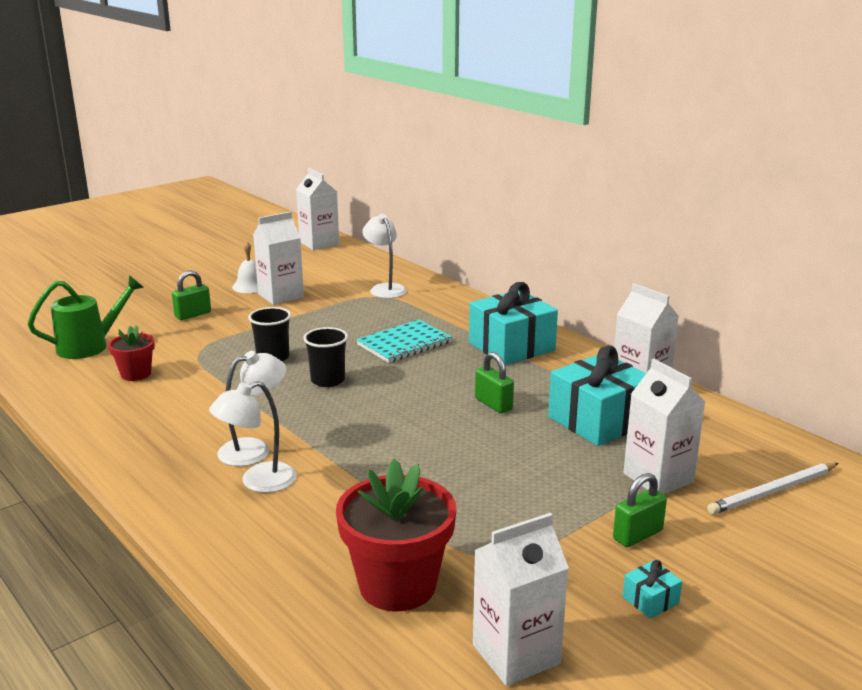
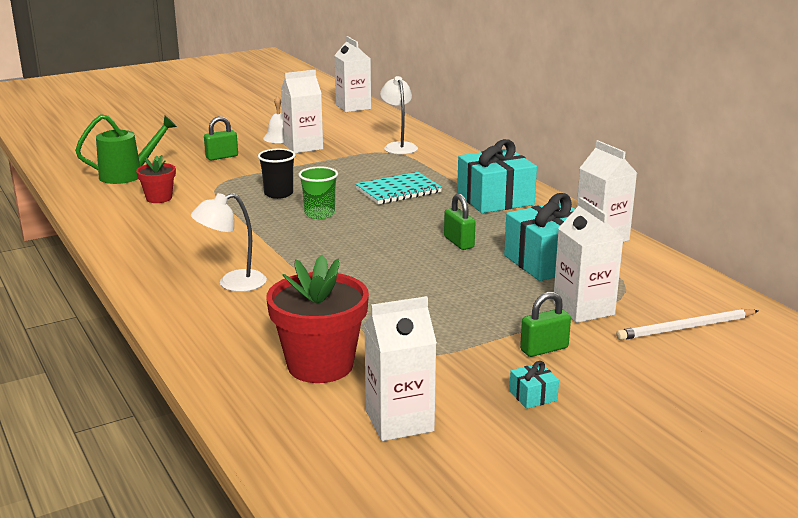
camera: 10 degrees right, 0 degrees up
white lamp [217,351,287,466] -> none
black cup [303,327,348,387] -> green cup [298,167,338,219]

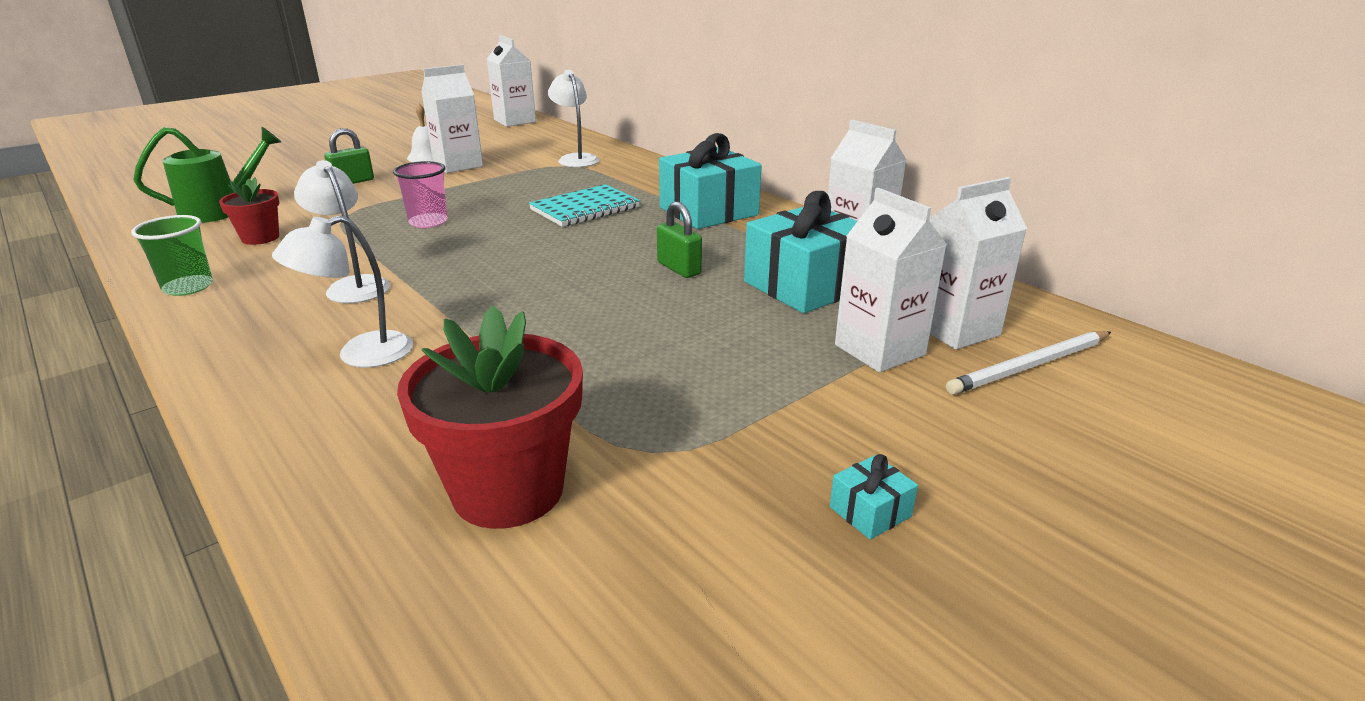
camera: 10 degrees left, 5 degrees up
black cup [258,149,296,199] -> pink cup [393,161,448,228]
green cup [298,167,338,219] -> green cup moved to [131,215,213,296]
white carton [364,296,437,441] -> white carton moved to [929,177,1027,349]
green padlock [520,292,571,357] -> none
none -> white lamp [294,160,390,303]

